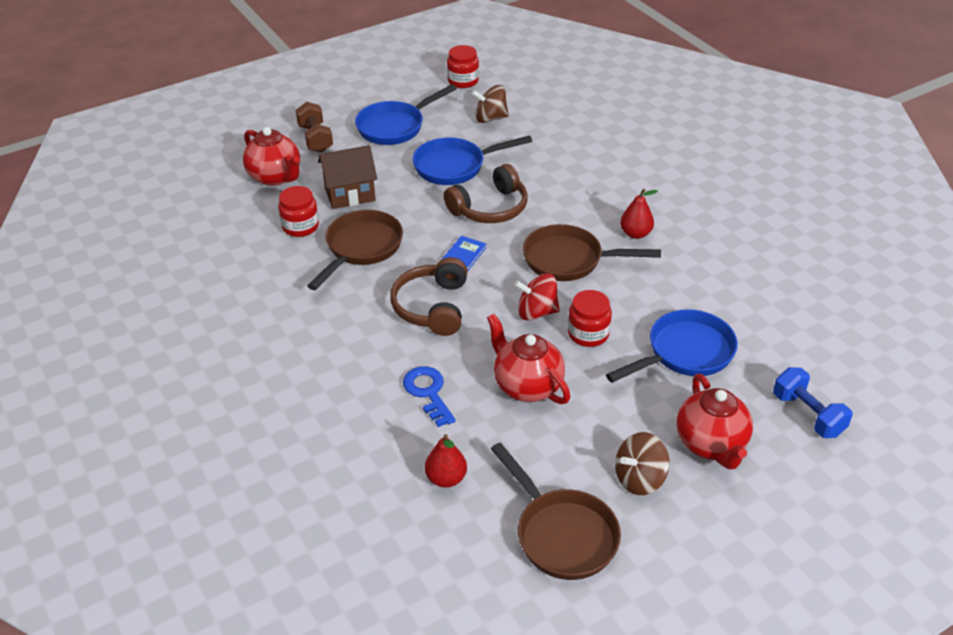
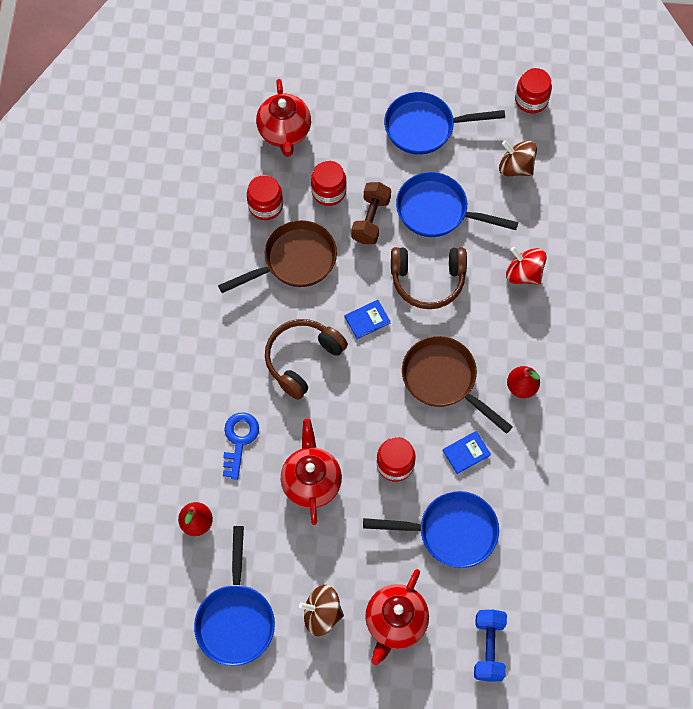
camera: 35 degrees right, 25 degrees up
brown dumbbell [296,102,333,153] -> brown dumbbell moved to [351,182,391,244]
brown house [318,145,377,209] -> red jar [311,161,346,206]
brown pan [491,443,621,580] -> blue pan [194,526,275,666]
red spinning top [514,273,560,321] -> red spinning top moved to [506,247,547,285]
none -> blue book [443,431,491,474]

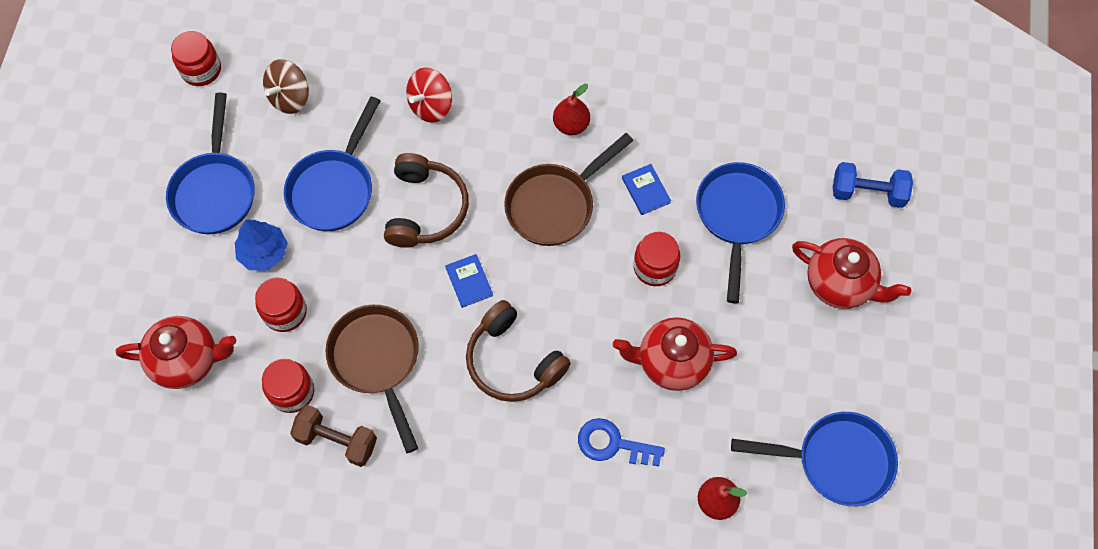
camera: 85 degrees left, 0 degrees up
brown spinning top [299,585,344,636] -> none
brown dumbbell [351,182,391,244] -> brown dumbbell moved to [290,405,377,467]
none -> blue tree [235,220,288,270]

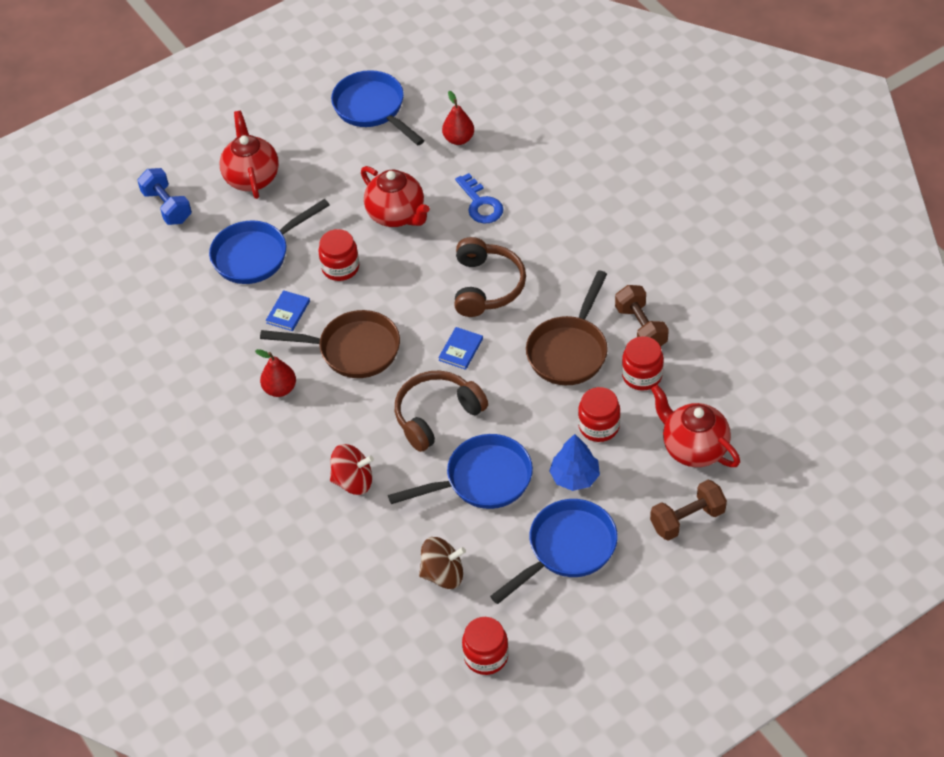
camera: 130 degrees left, 15 degrees down
none -> brown dumbbell [650,480,727,541]

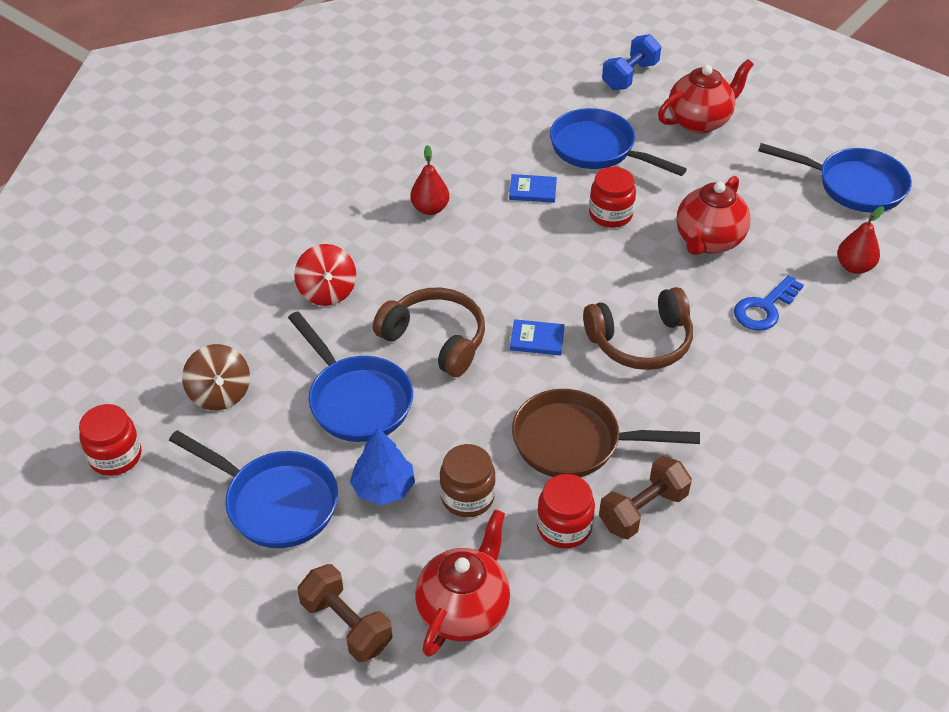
camera: 70 degrees right, 5 degrees down
brown pan [260,310,400,378] -> none
blue pan [331,70,424,146] -> blue pan turned 75 degrees clockwise [758,143,912,213]
red jar [578,387,620,442] -> brown jar [440,444,496,517]

